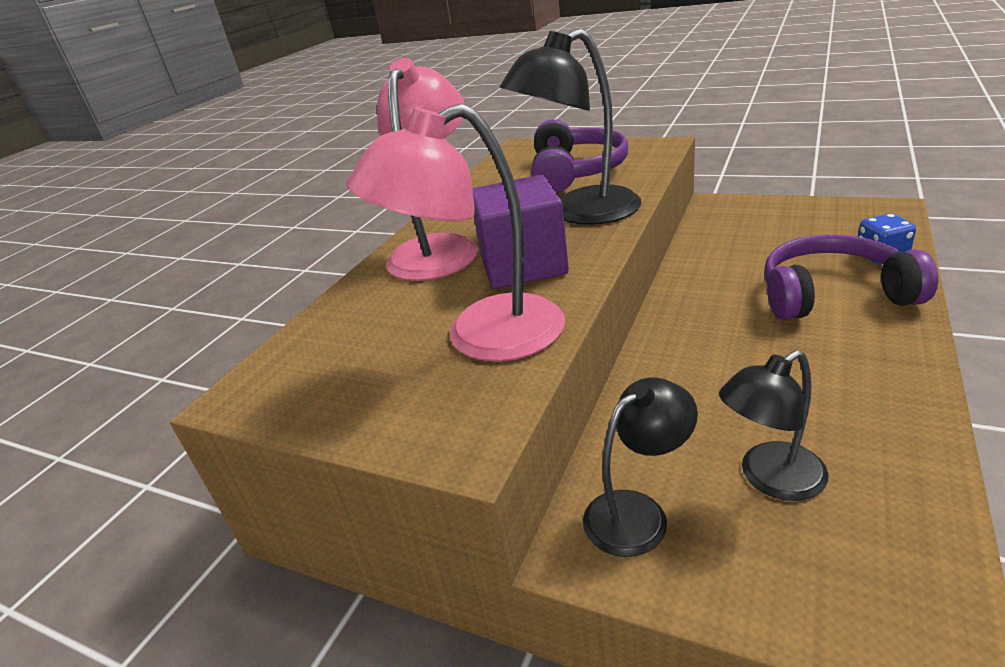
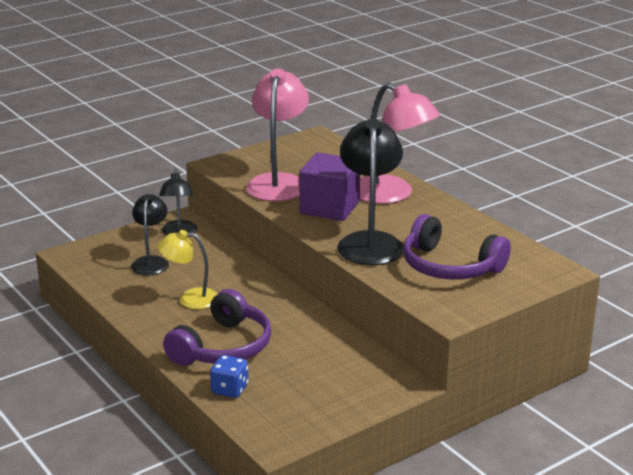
camera: 115 degrees right, 5 degrees down
none -> yellow lamp [157,230,217,309]

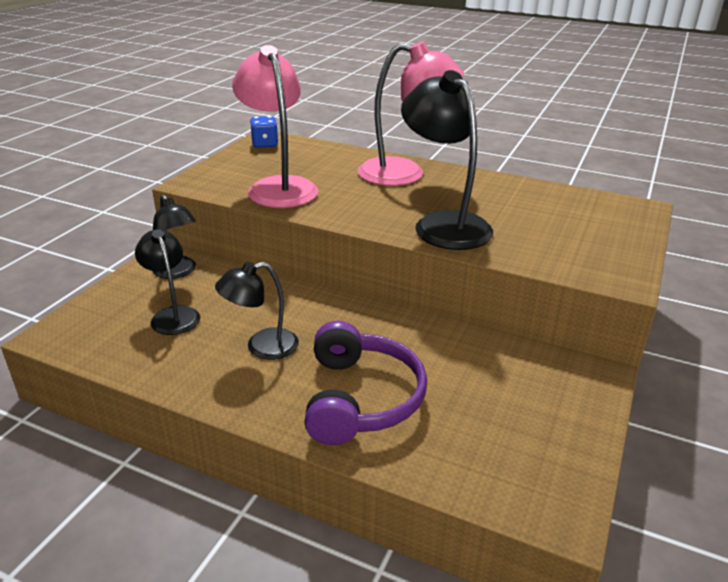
camera: 30 degrees left, 5 degrees up
yellow lamp [157,230,217,309] -> black lamp [215,262,299,360]
blue dice [210,355,249,398] -> blue dice moved to [250,116,278,148]
purple cube [299,153,360,221] -> none
purple headphones [403,214,511,280] -> none

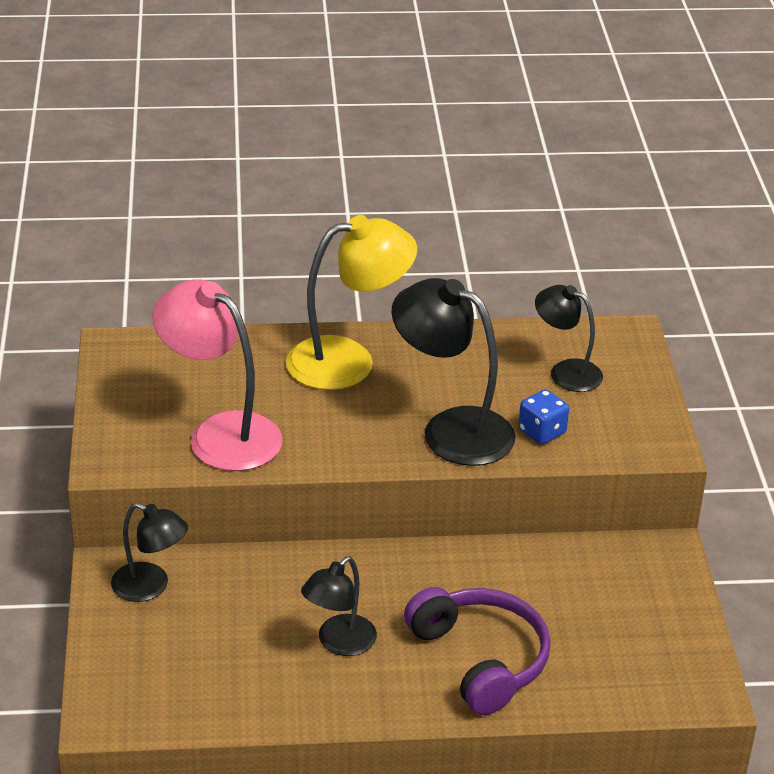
camera: 30 degrees left, 5 degrees up
black lamp [135,229,200,335] -> black lamp moved to [535,285,603,392]
blue dice [250,116,278,148] -> blue dice moved to [518,389,569,444]
pink lamp [357,41,464,186] -> yellow lamp [286,215,417,390]

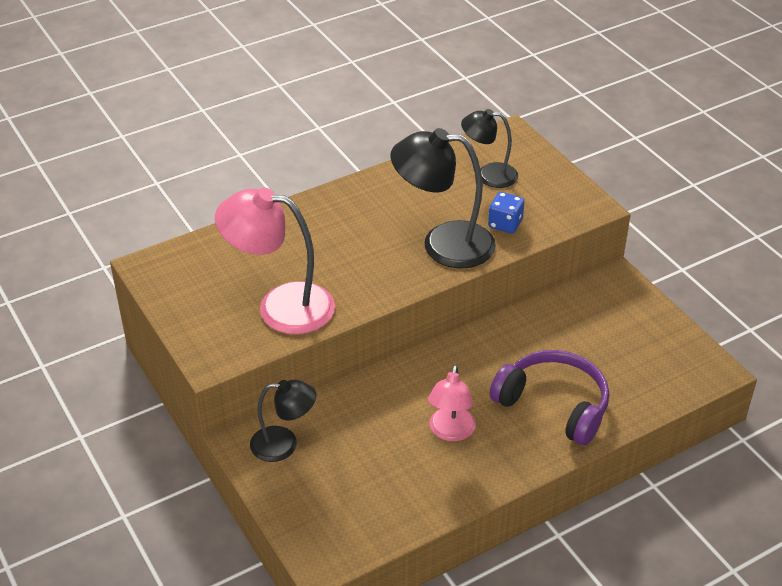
camera: 25 degrees left, 5 degrees up
yellow lamp [286,215,417,390] -> none
black lamp [301,556,377,656] -> pink lamp [428,365,476,442]

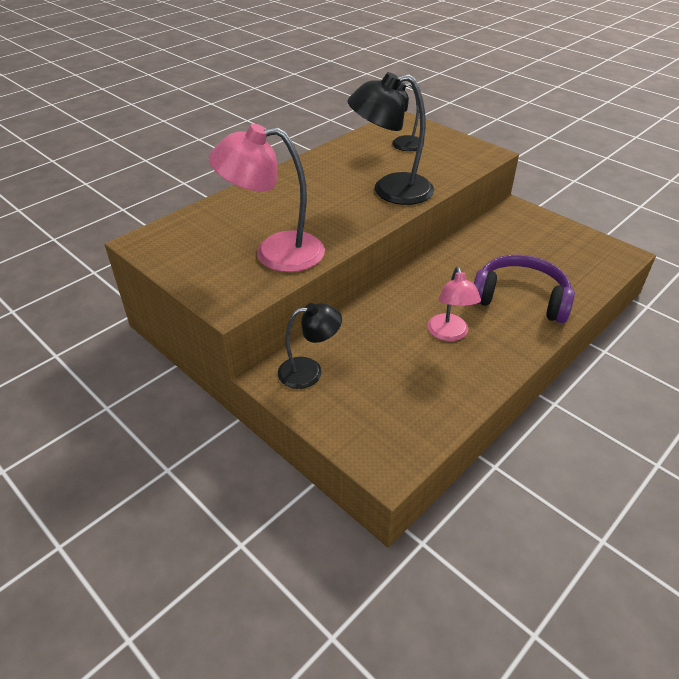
camera: 15 degrees left, 0 degrees up
blue dice [488,192,525,233] -> none

